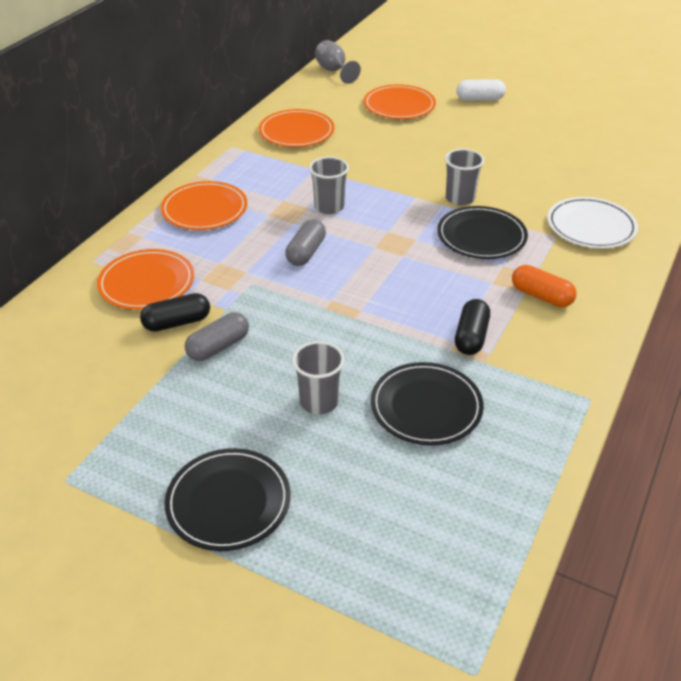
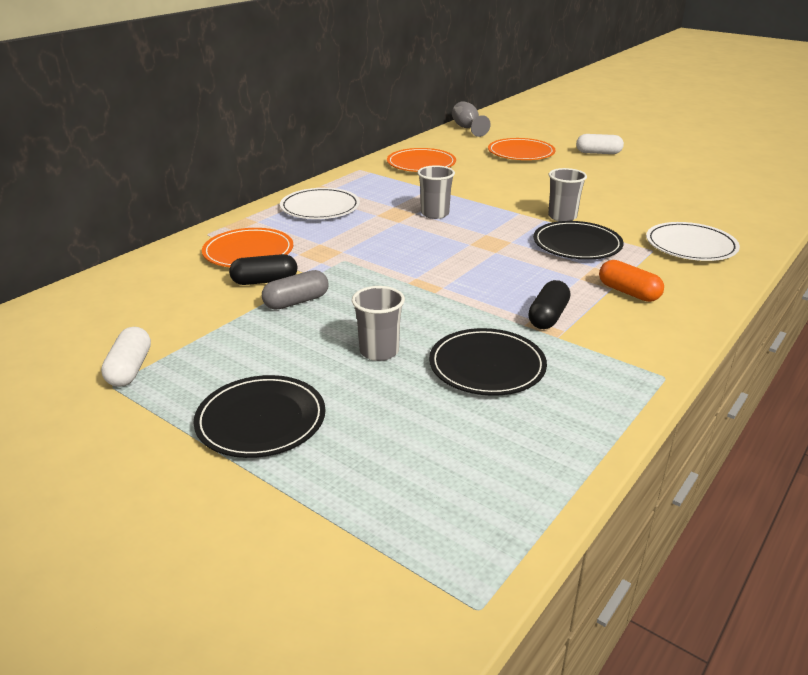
camera: 10 degrees right, 10 degrees down
orange plate [161,181,247,230] -> white plate [280,188,360,219]
grey capsule [285,219,326,266] -> none
none -> white capsule [101,327,151,387]

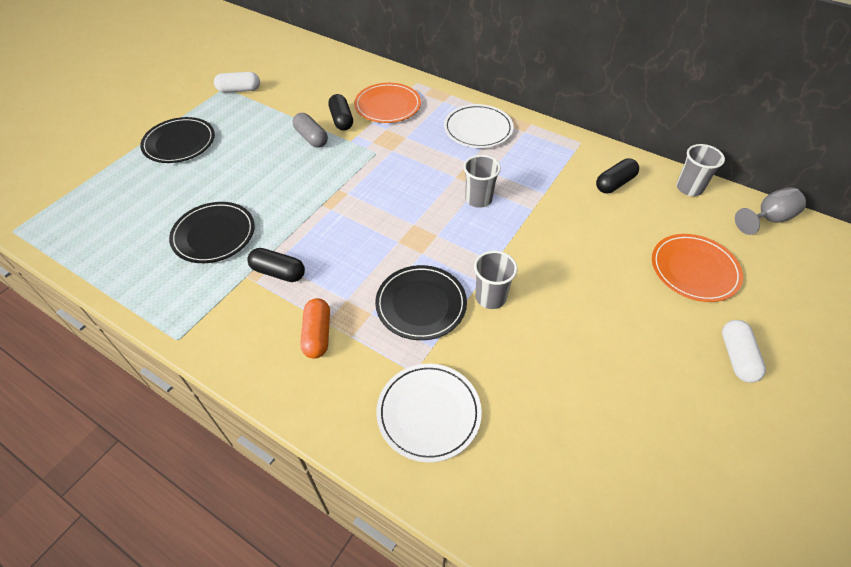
camera: 85 degrees right, 20 degrees up
grey cup [352,286,405,361] -> grey cup moved to [676,144,725,196]
orange plate [387,148,456,172] -> black capsule [596,158,639,194]
orange capsule [599,260,664,302] -> orange capsule turned 45 degrees counterclockwise [300,298,330,359]

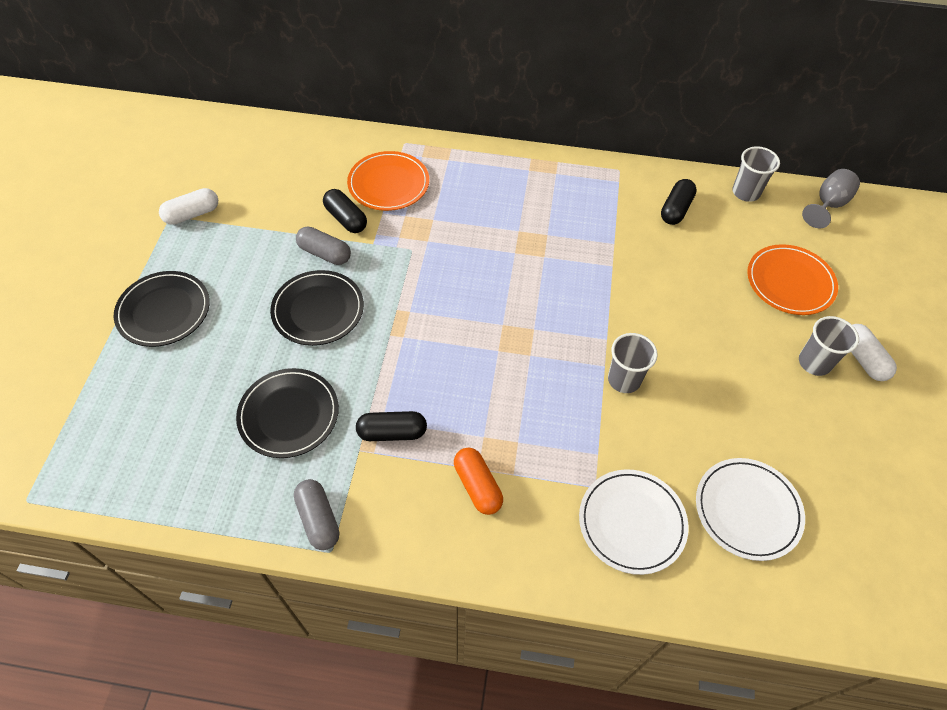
camera: 25 degrees left, 5 degrees up
black plate [375,265,467,340] -> black plate moved to [270,270,364,346]
white plate [444,104,514,148] -> white plate moved to [696,458,805,561]
grey cup [464,155,501,208] -> grey cup moved to [799,316,859,376]
none -> grey capsule [294,479,339,550]

